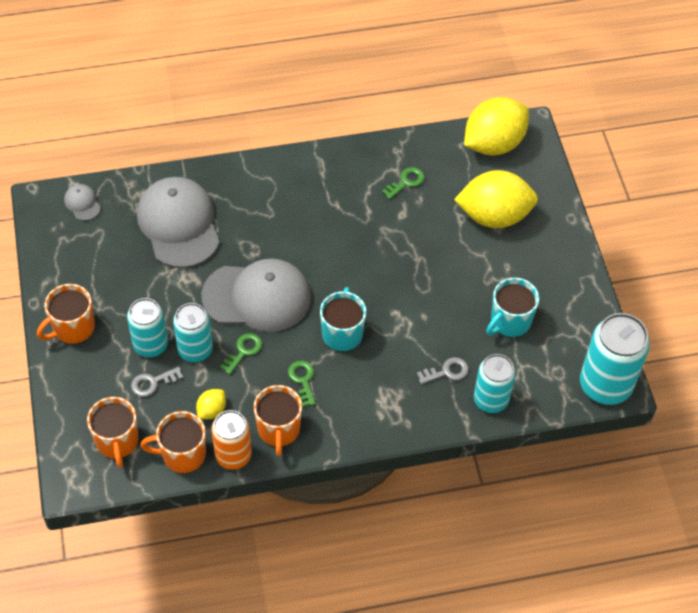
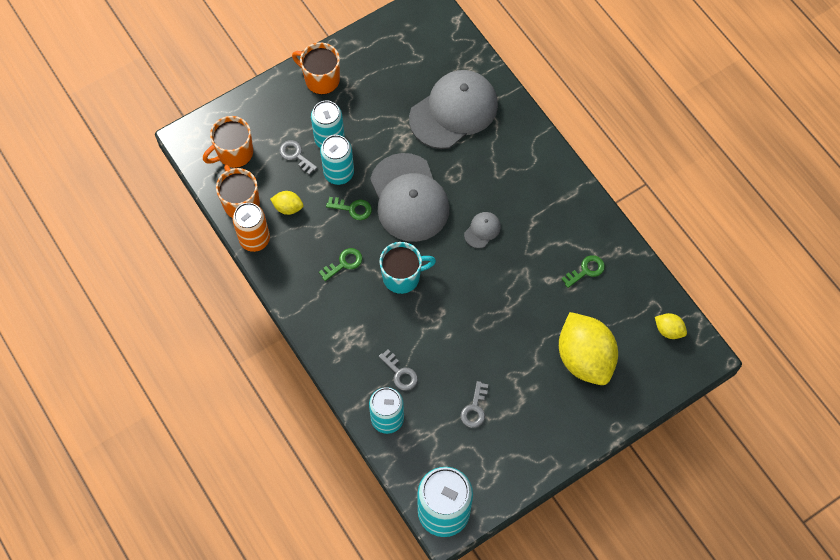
camera: 70 degrees right, 10 degrees up
grey cap [64,184,101,221] -> grey cap moved to [464,212,501,248]
orange mug [254,385,302,456] -> none
green key [382,167,424,199] -> green key turned 60 degrees counterclockwise [562,255,605,288]
yellow lemon [464,97,529,155] -> yellow lemon [655,313,687,339], size x0.44
turquoise mug [486,278,539,337] -> grey key [460,381,488,428]

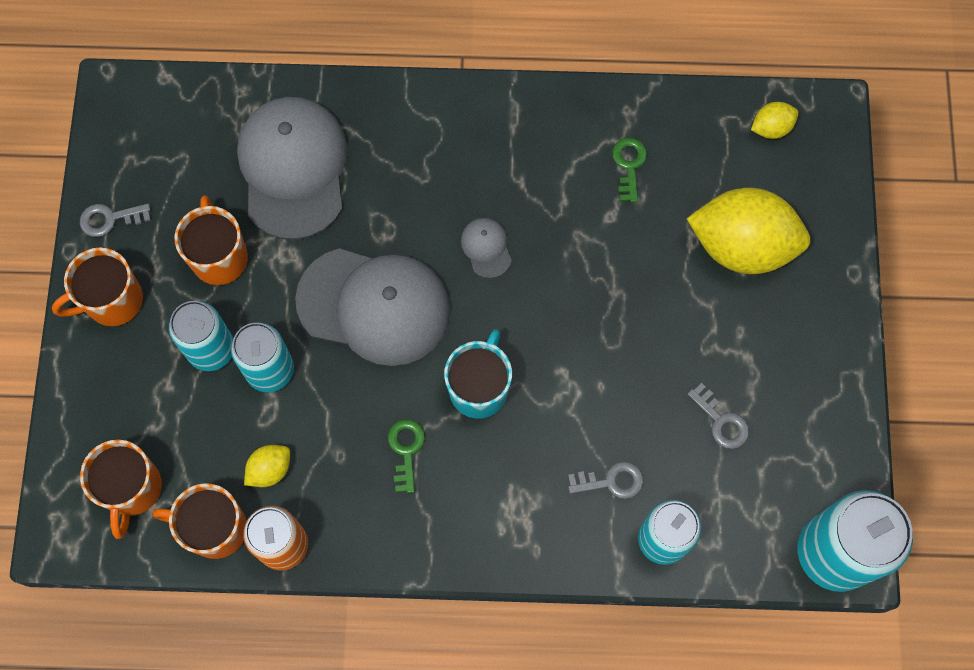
camera: 55 degrees left, 5 degrees up
grey key [279,140,317,175] -> grey key moved to [80,204,151,237]
green key [326,197,372,220] -> none
none -> orange mug [175,195,248,285]

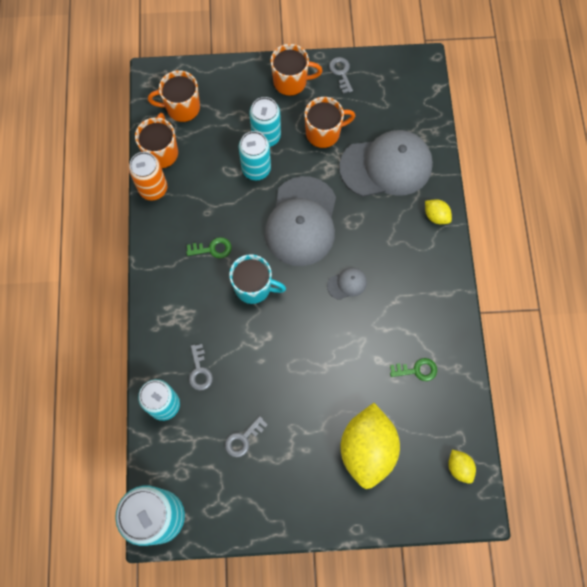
camera: 85 degrees right, 0 degrees up
orange mug [52,248,143,326] -> orange mug turned 120 degrees clockwise [270,44,322,96]
yellow lemon [244,445,290,487] -> yellow lemon moved to [425,199,452,224]

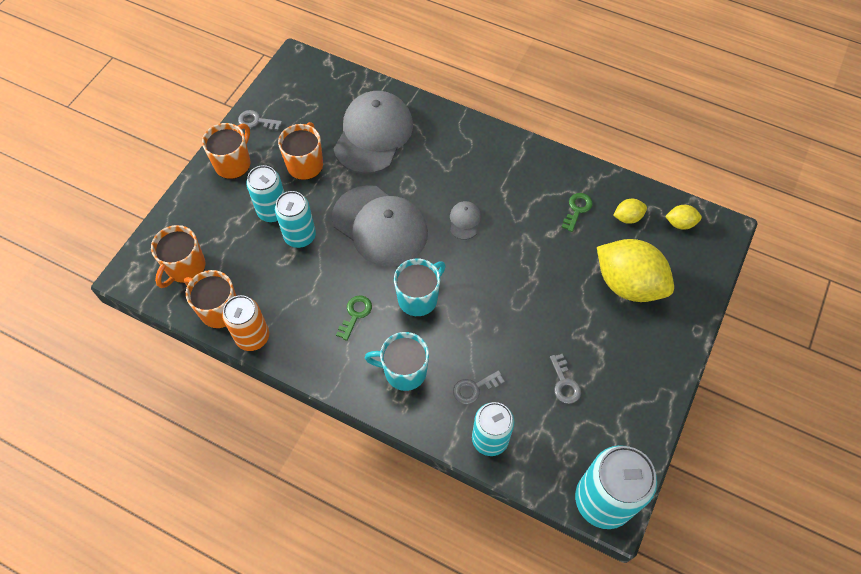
camera: 60 degrees left, 10 degrees down
grey key [189,344,213,391] -> grey key turned 135 degrees clockwise [453,370,505,404]
yellow lemon [425,199,452,224] -> yellow lemon moved to [613,199,647,224]
none -> turquoise mug [365,332,429,391]

